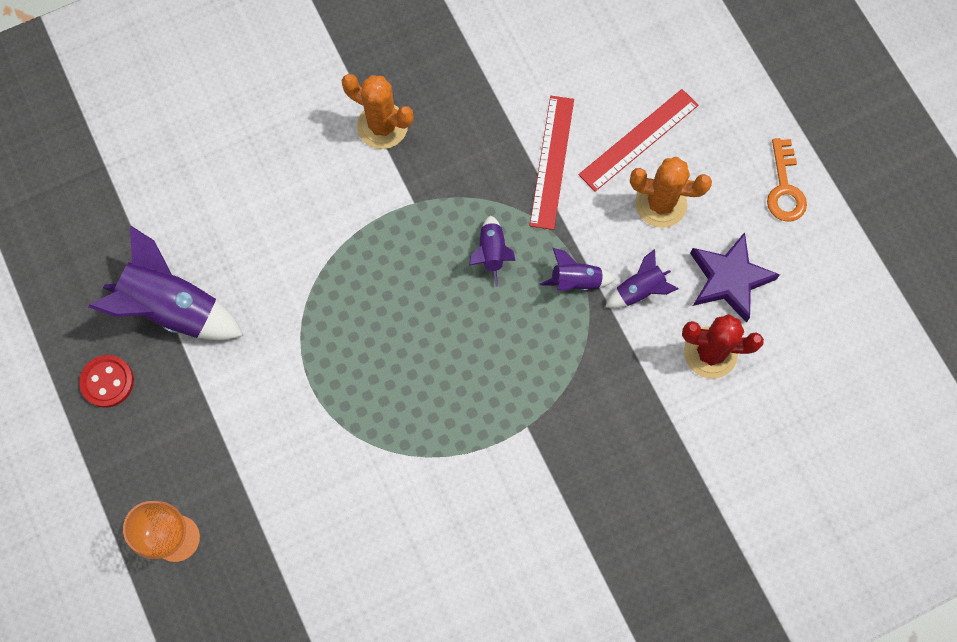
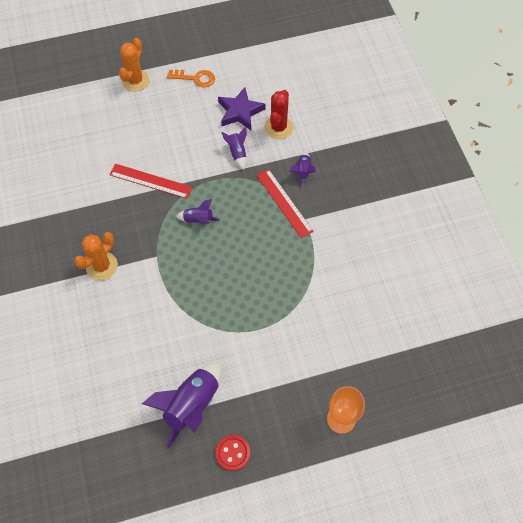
camera: 80 degrees left, 10 degrees down
purple rocket [540,248,616,290] -> purple rocket moved to [289,153,316,189]
red ruler [579,89,698,192] -> red ruler moved to [257,169,314,238]
orange cactus [630,157,712,228] -> orange cactus moved to [119,38,149,92]

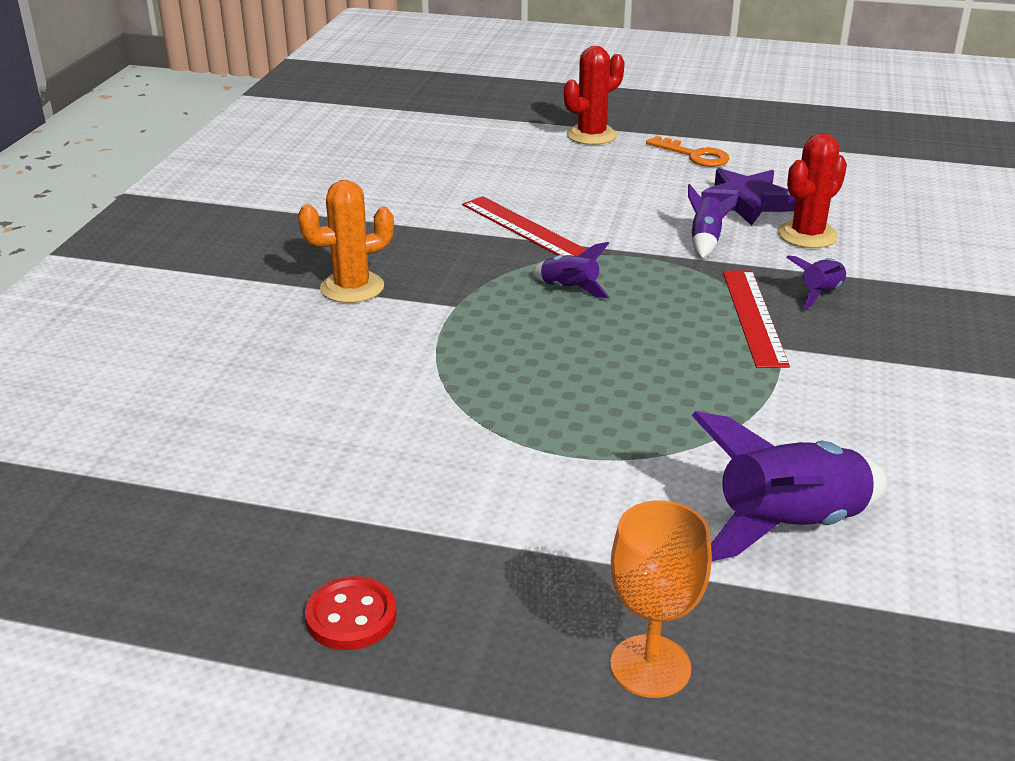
camera: 30 degrees right, 30 degrees down
orange cactus [119,38,149,92] -> red cactus [564,46,625,145]
purple rocket [142,363,222,448] -> purple rocket moved to [691,411,888,561]

